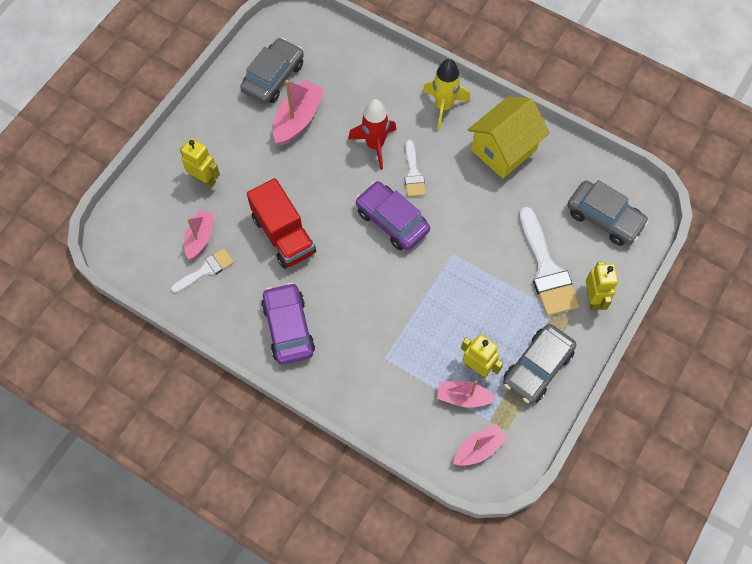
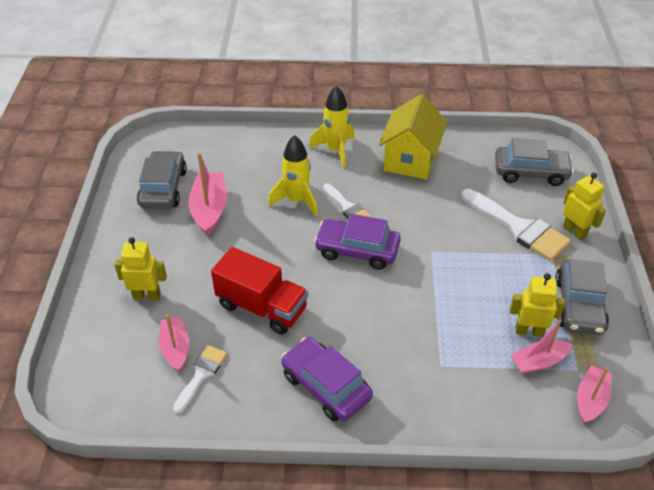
camera: 30 degrees left, 20 degrees down
red rocket [348,99,397,170] -> yellow rocket [268,135,318,216]

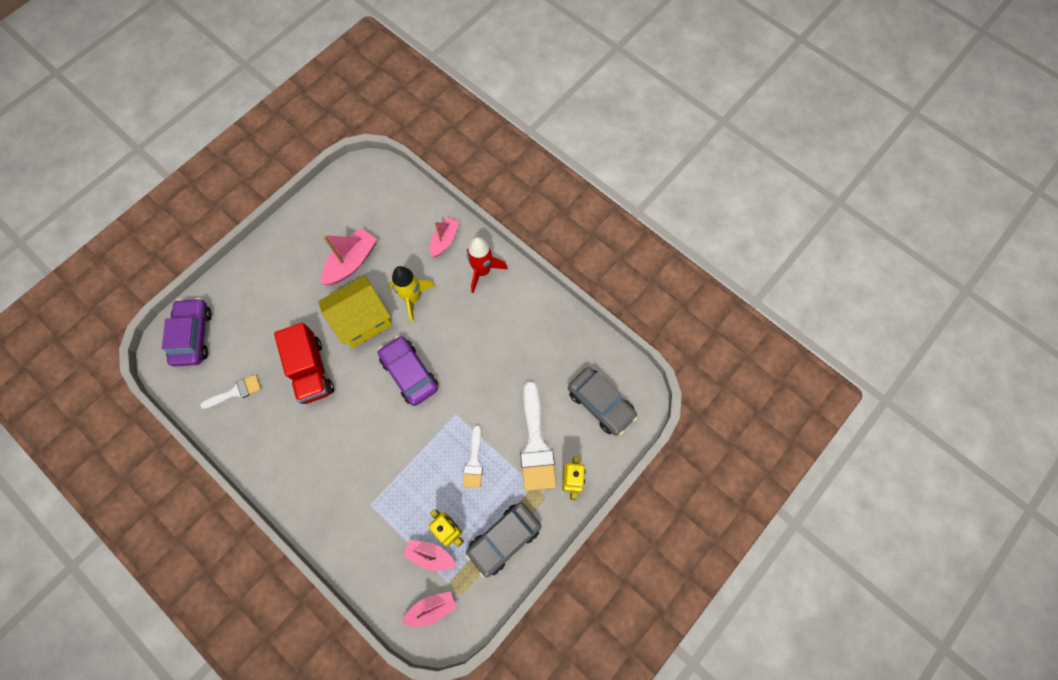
camera: 40 degrees right, 25 degrees up
yellow robot [114,237,167,300] -> none
grey car [137,150,187,209] -> none
pink boat [159,315,189,372] -> pink boat moved to [430,217,459,257]
purple car [281,337,373,422] -> purple car moved to [162,298,212,367]
yellow rocket [309,85,355,168] -> red rocket [467,237,508,293]
white brush [323,183,371,219] -> white brush moved to [463,425,483,488]
yellow house [379,94,447,180] -> yellow house moved to [318,275,392,348]

